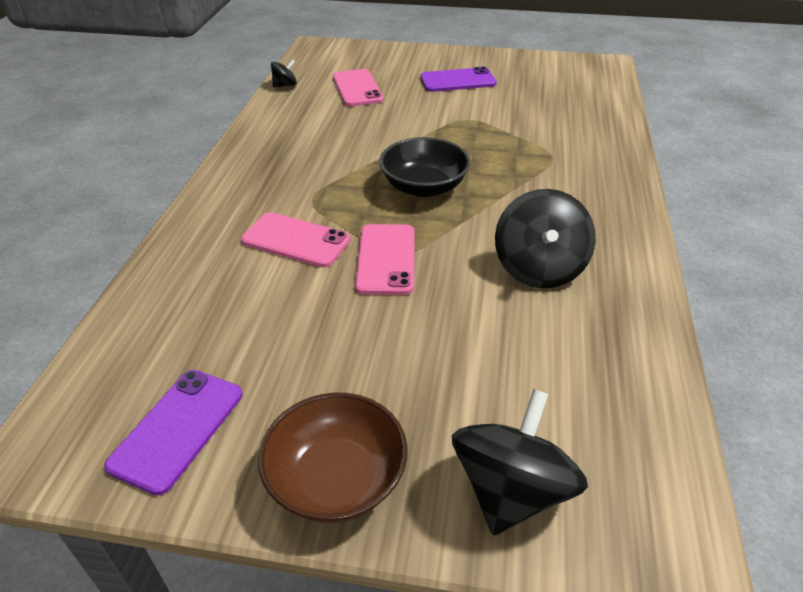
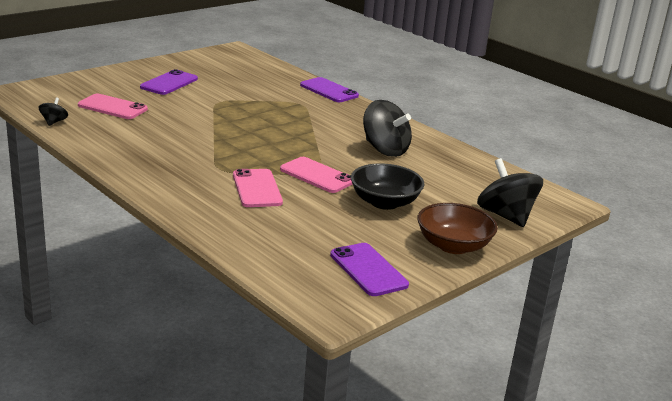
camera: 55 degrees left, 15 degrees down
pink phone [241,212,351,268] -> pink phone turned 75 degrees counterclockwise [233,169,283,207]
black bowl [379,137,471,197] -> black bowl moved to [351,163,425,210]
none -> purple phone [300,77,359,102]

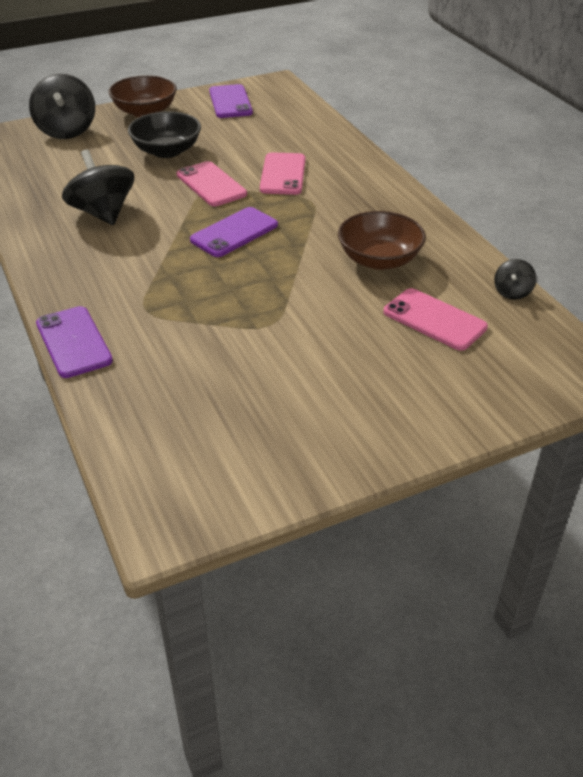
camera: 160 degrees left, 15 degrees up
purple phone [140,69,198,95] -> purple phone moved to [190,207,278,257]
none -> brown bowl [338,211,426,270]

